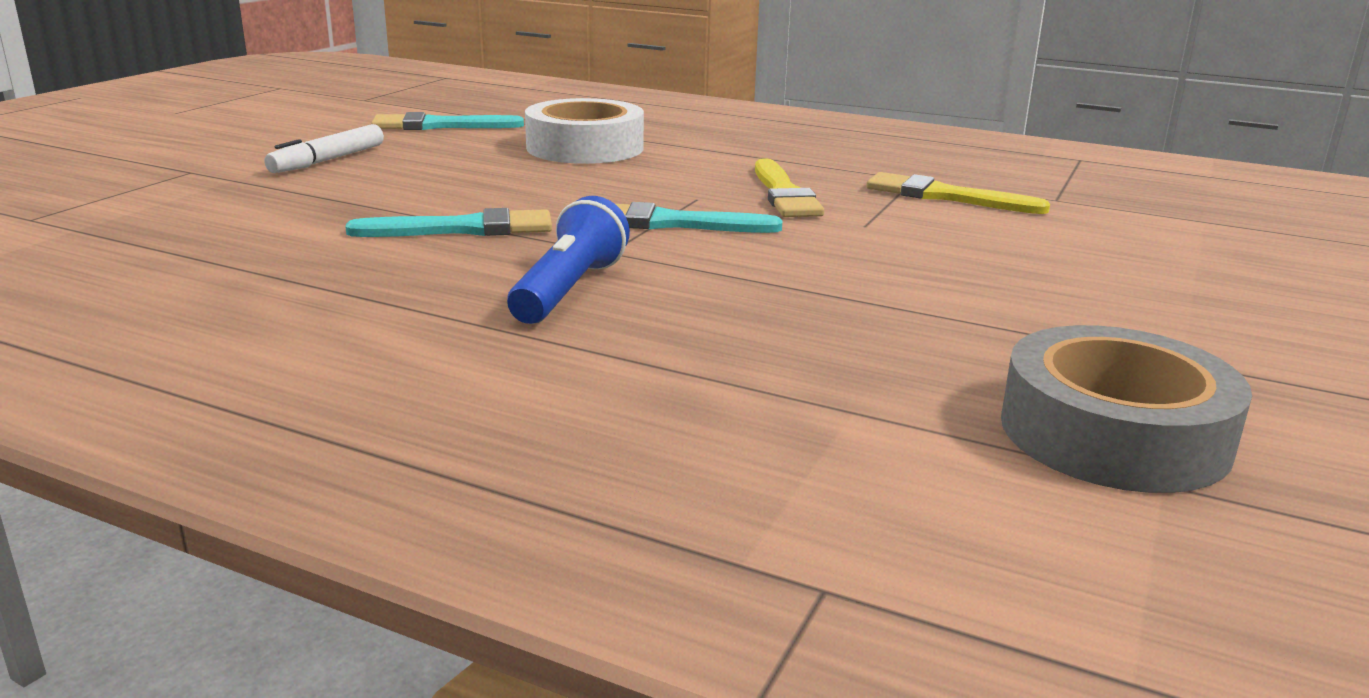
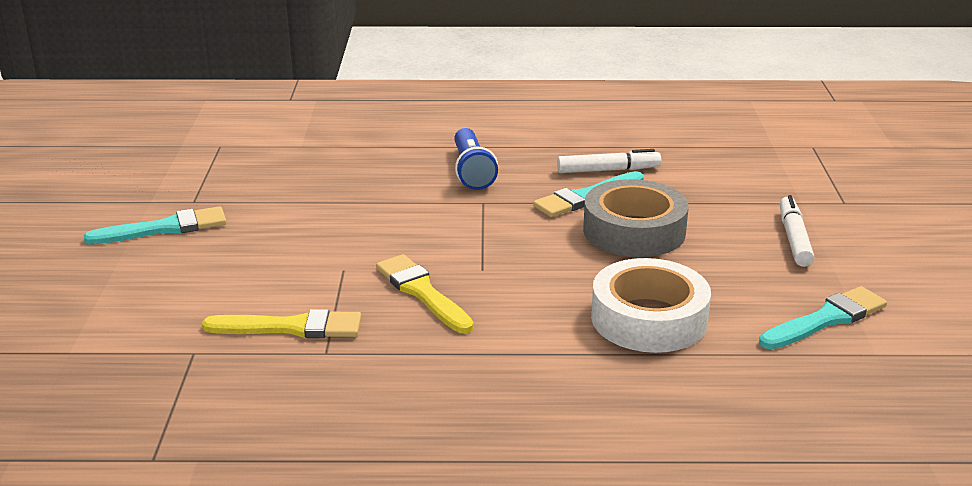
camera: 155 degrees right, 5 degrees up
turquoise brush [616,202,783,233] -> turquoise brush moved to [84,206,226,244]
grey tape [1001,325,1252,493] -> grey tape moved to [583,179,689,257]
none -> white marker [557,149,661,173]

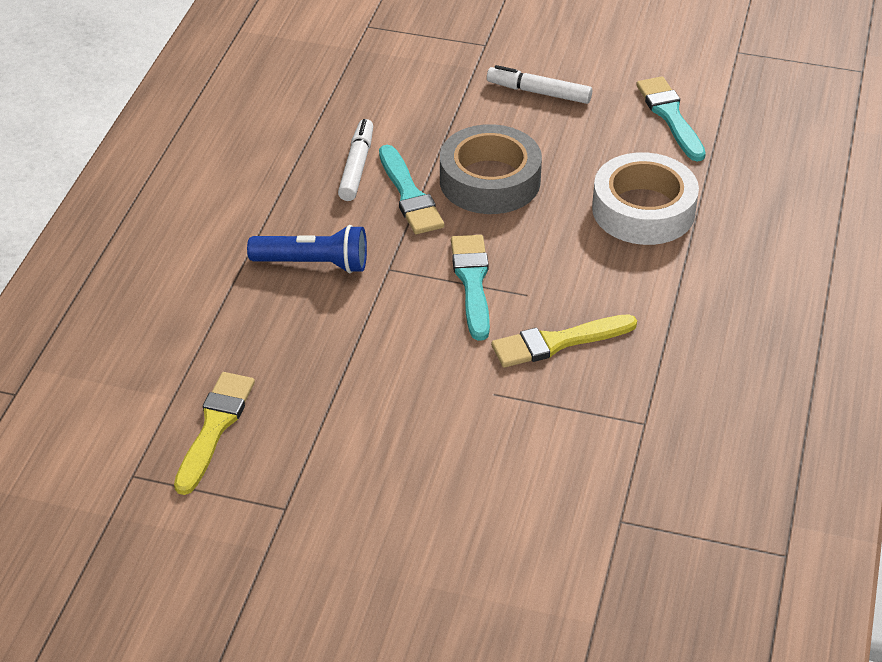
camera: 75 degrees left, 15 degrees up
turquoise brush [84,206,226,244] -> turquoise brush moved to [451,235,490,341]
yellow brush [202,309,361,338] -> yellow brush moved to [174,372,255,495]

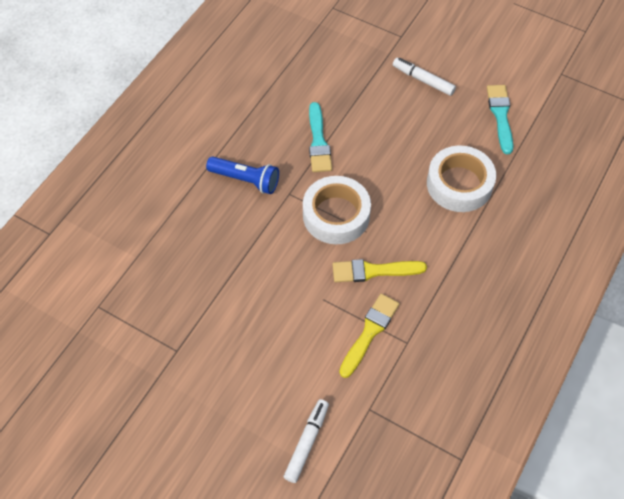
camera: 15 degrees right, 15 degrees up
yellow brush [174,372,255,495] -> yellow brush moved to [339,294,400,378]
white marker [338,119,373,201] -> white marker moved to [284,399,329,483]
grey tape [440,124,542,214] -> none
turquoise brush [451,235,490,341] -> white tape [303,176,371,244]

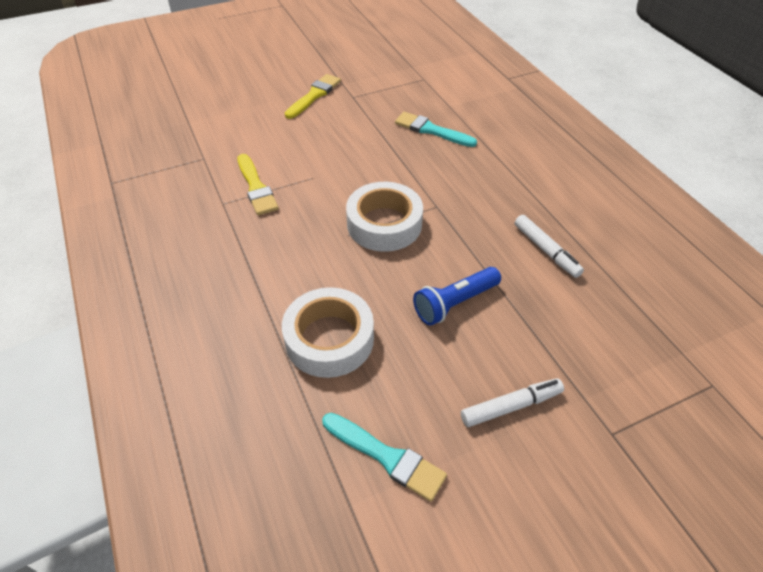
camera: 125 degrees right, 10 degrees down
blue flashlight [206,156,279,194] -> blue flashlight moved to [413,267,501,326]
white marker [284,399,329,483] -> white marker moved to [515,215,584,278]
turquoise brush [309,102,332,172] -> turquoise brush moved to [395,112,477,147]
yellow brush [332,259,427,282] -> yellow brush moved to [285,74,341,119]

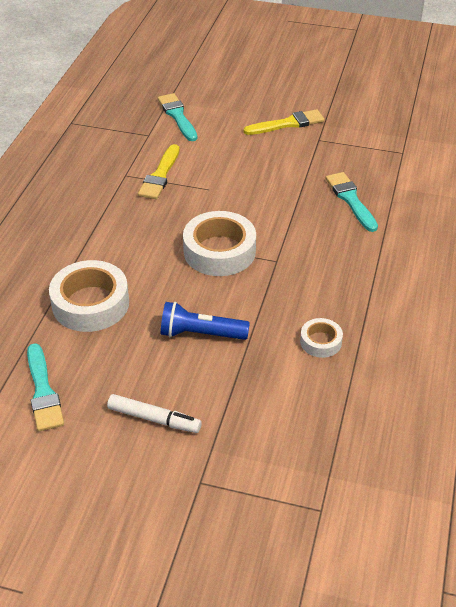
camera: 40 degrees right, 5 degrees down
white marker [515,215,584,278] -> white tape [300,318,343,358]
none -> turquoise brush [158,93,197,141]

